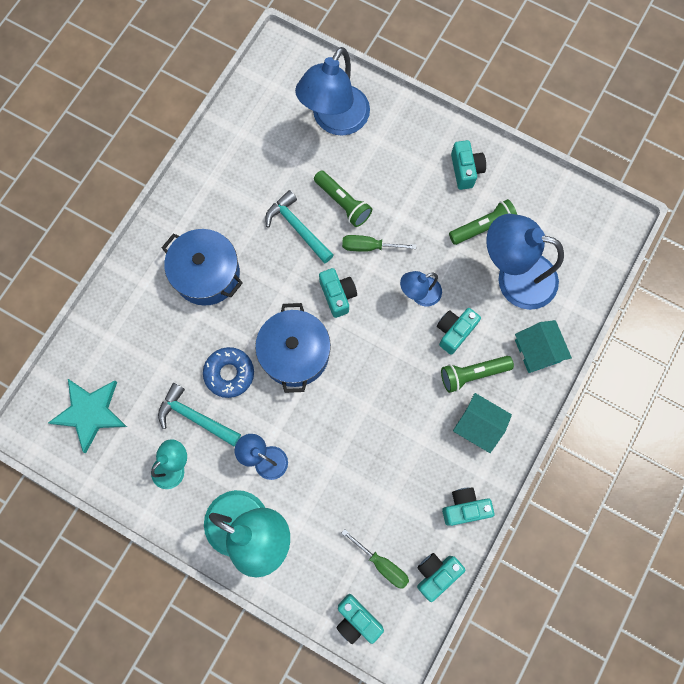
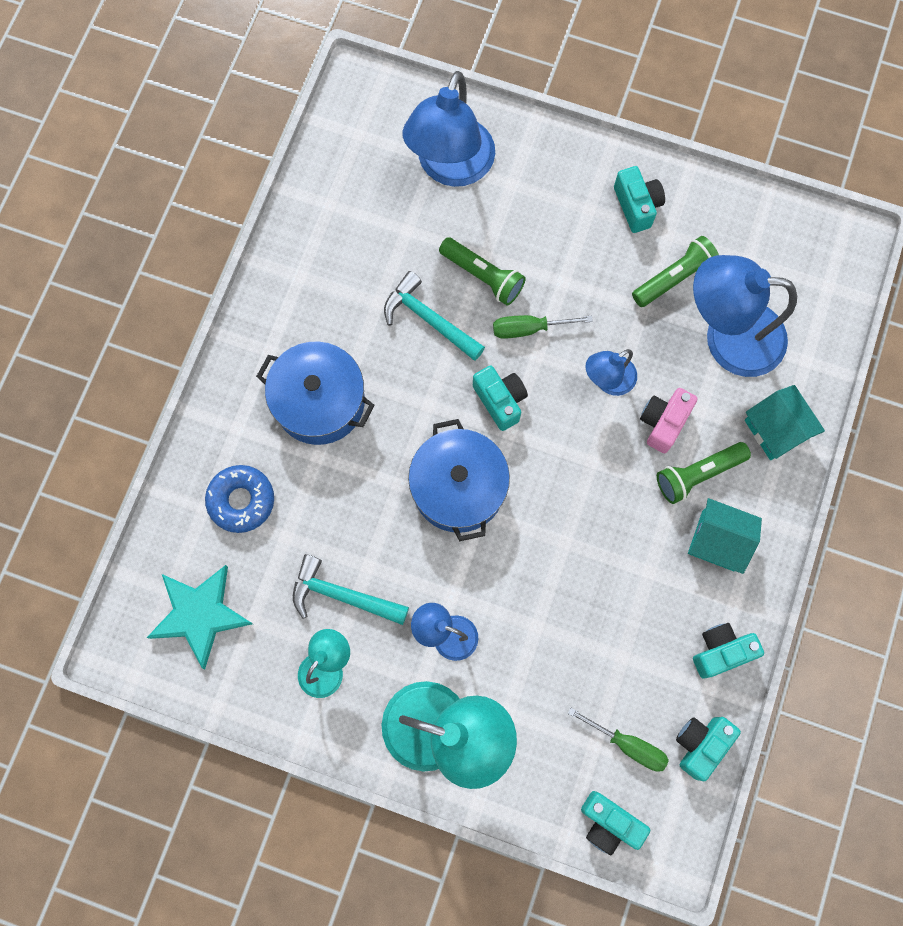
camera: 10 degrees left, 0 degrees up
blue donut [203,347,254,398] -> blue donut moved to [205,465,274,533]
turquoise camera [437,308,481,355] -> pink camera [640,388,697,453]

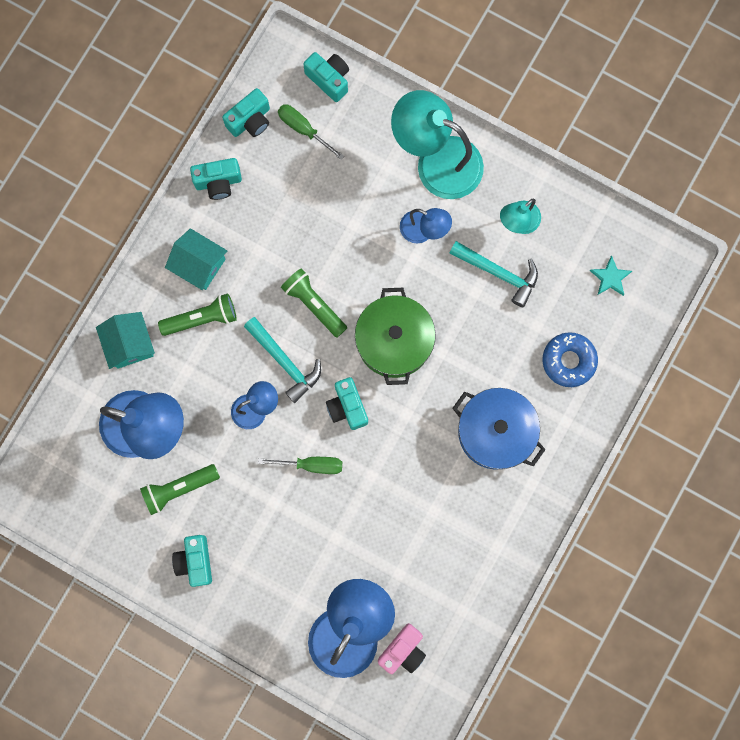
camera: 170 degrees left, 5 degrees up
turquoise star [147,565,253,669] -> turquoise star [590,256,632,296], size x0.52
turquoise hammer [384,271,485,361] -> turquoise hammer moved to [244,317,321,403]
blue pot [408,419,510,541] -> green pot [355,288,436,385]
green flashlight [439,237,526,306] -> green flashlight moved to [281,268,347,337]
pink camera [640,388,697,453] -> pink camera moved to [378,623,426,674]

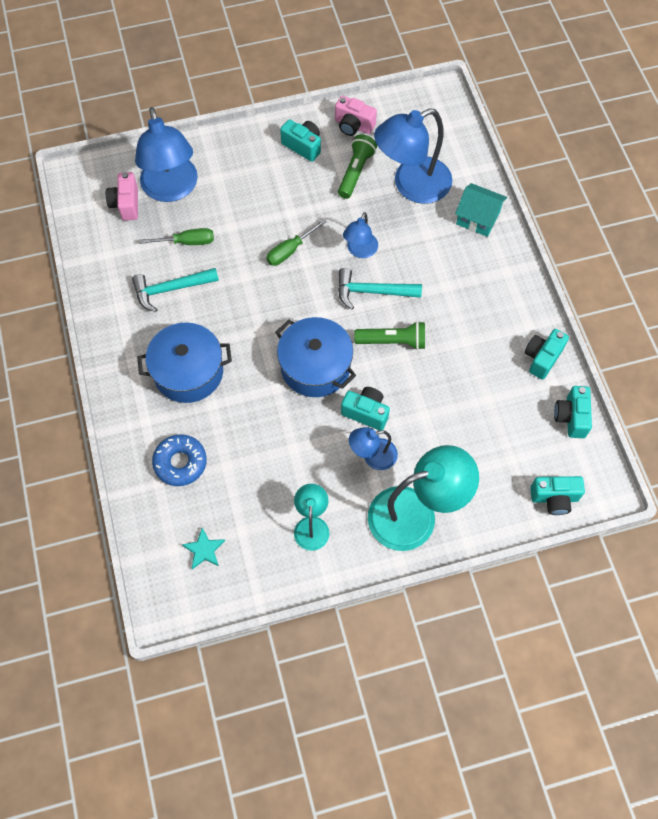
camera: 135 degrees right, 15 degrees down
green flashlight [158,294,237,336] -> none
turquoise house [165,228,227,290] -> none
green screwdriver [278,104,344,160] -> green screwdriver moved to [140,228,214,245]
turquoise camera [326,377,368,430] -> turquoise camera moved to [341,387,390,431]
green pot [355,288,436,385] -> blue pot [275,317,356,397]
turquoise hammer [449,241,538,307] -> turquoise hammer moved to [132,268,219,312]
none -> pink camera [335,95,377,136]

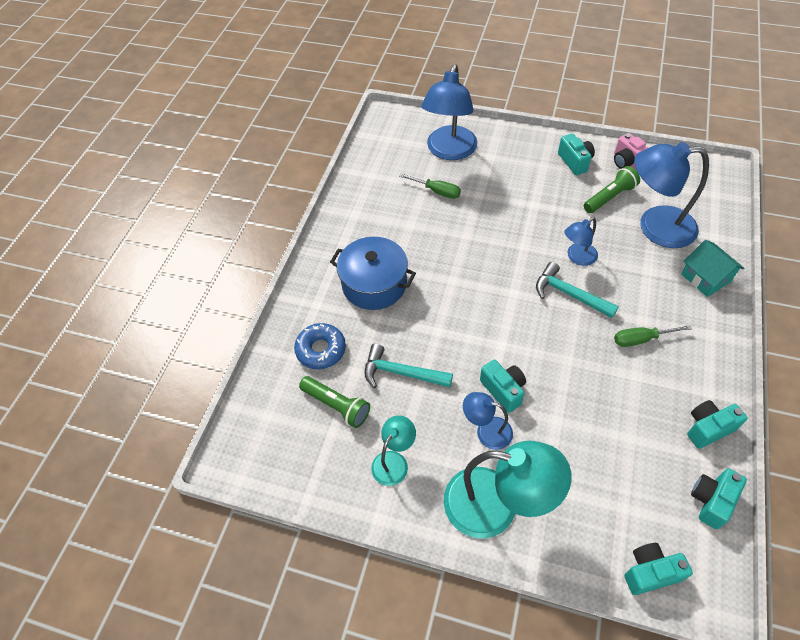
camera: 35 degrees right, 10 degrees down
pink camera [106,172,138,221] -> none
turquoise hammer [132,268,219,312] -> turquoise hammer moved to [365,344,453,388]
turquoise star [182,528,225,569] -> none
green screwdriver [266,219,326,266] -> green screwdriver moved to [614,325,692,347]
blue pot [275,317,356,397] -> none
green flashlight [354,321,425,350] -> green flashlight moved to [299,376,370,428]
turquoise camera [530,476,585,515] -> turquoise camera turned 135 degrees clockwise [624,543,693,595]

